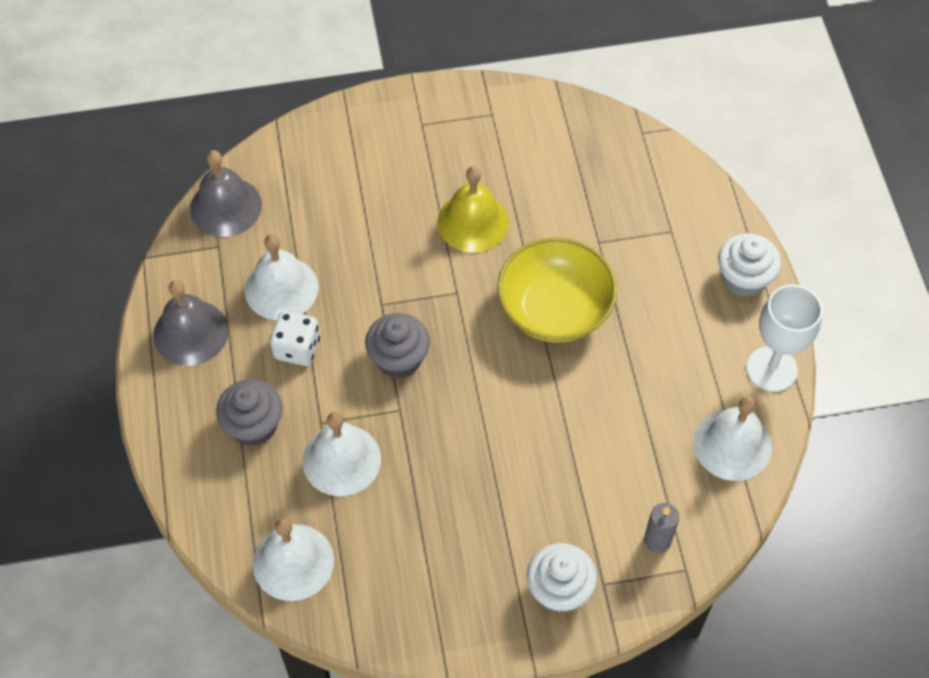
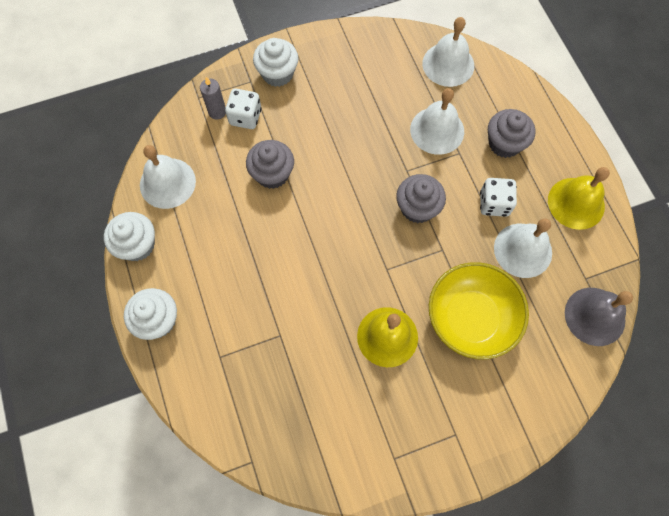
camera: 170 degrees right, 10 degrees up
grey bell [153,280,229,366] -> yellow bell [548,167,610,230]
yellow bowl [497,238,617,343] -> yellow bowl moved to [429,262,529,359]
white goblet [747,284,823,392] -> white cupcake [104,212,155,261]
none -> white dice [225,89,261,129]
none -> grey cupcake [246,140,294,189]

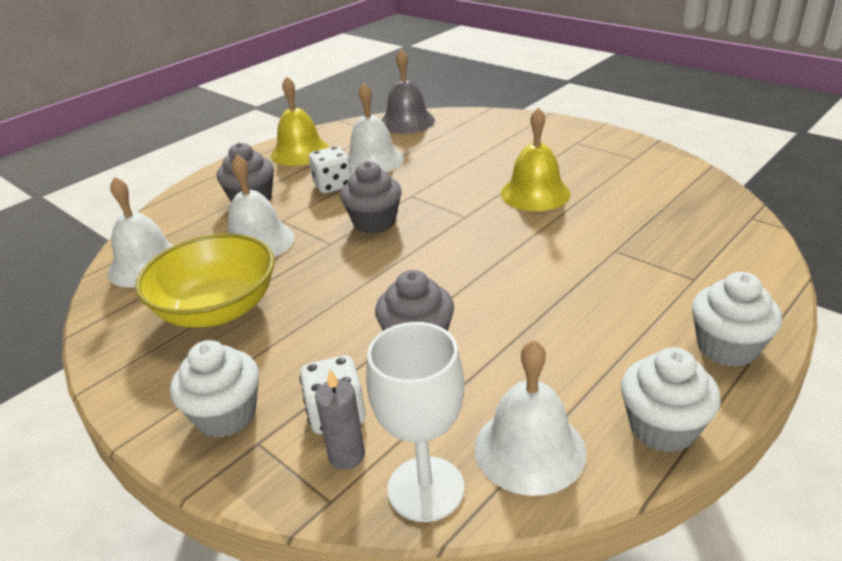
camera: 115 degrees left, 35 degrees down
yellow bowl [429,262,529,359] -> yellow bowl moved to [135,234,275,328]
none -> white goblet [366,322,464,522]

